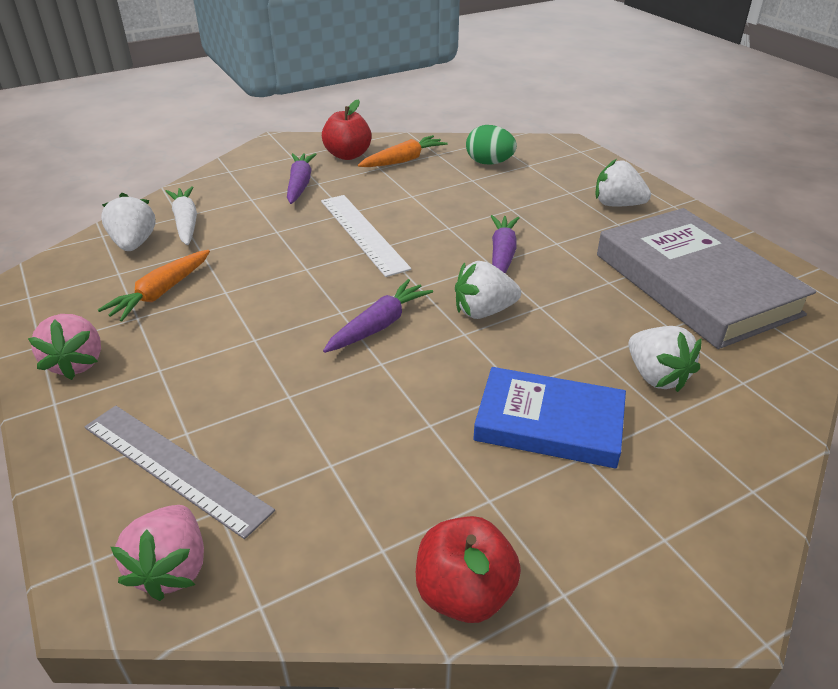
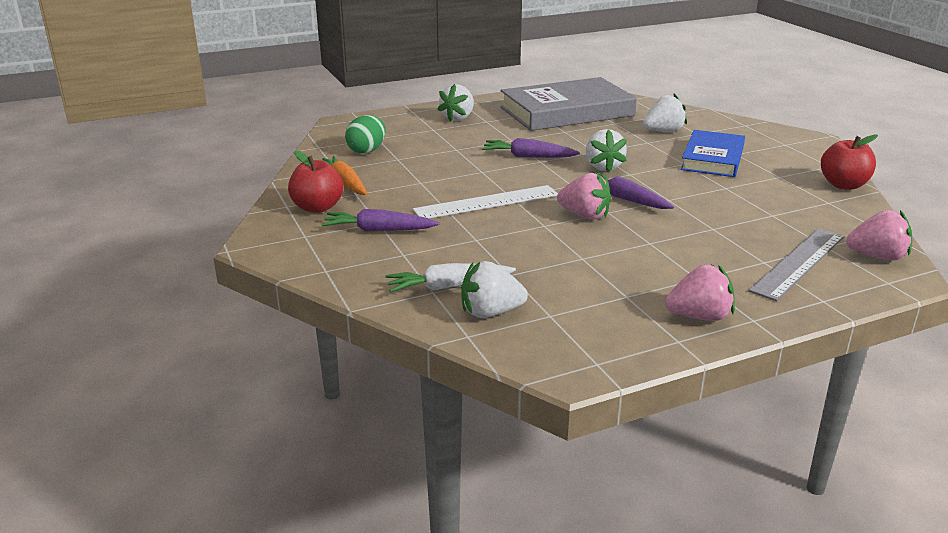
camera: 85 degrees left, 10 degrees down
orange carrot [98,250,210,322] -> none
none -> pink strawberry [557,173,611,220]

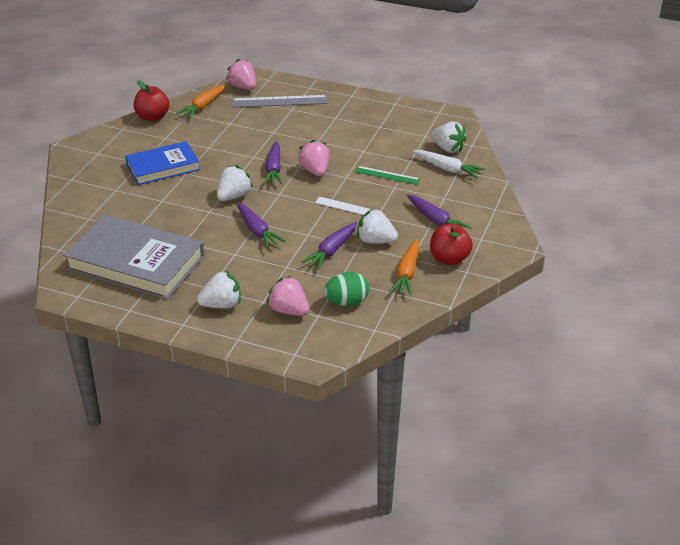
camera: 135 degrees left, 10 degrees up
white ruler [413,185,558,219] -> white ruler [315,197,383,215], size x0.62
white strawberry [643,94,687,132] -> white strawberry moved to [357,209,398,244]
pink strawberry [665,264,735,321] -> pink strawberry moved to [266,276,309,316]
none -> orange carrot [176,84,226,118]
none -> purple carrot [301,222,357,270]
none -> green ruler [354,166,420,185]

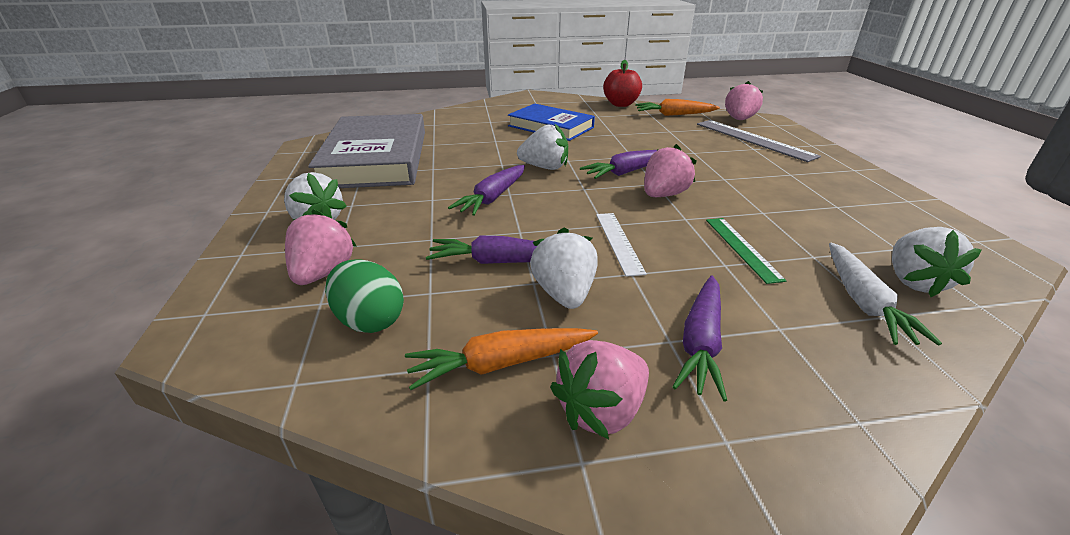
camera: 60 degrees right, 5 degrees down
red apple [430,224,473,265] -> pink strawberry [550,340,649,439]

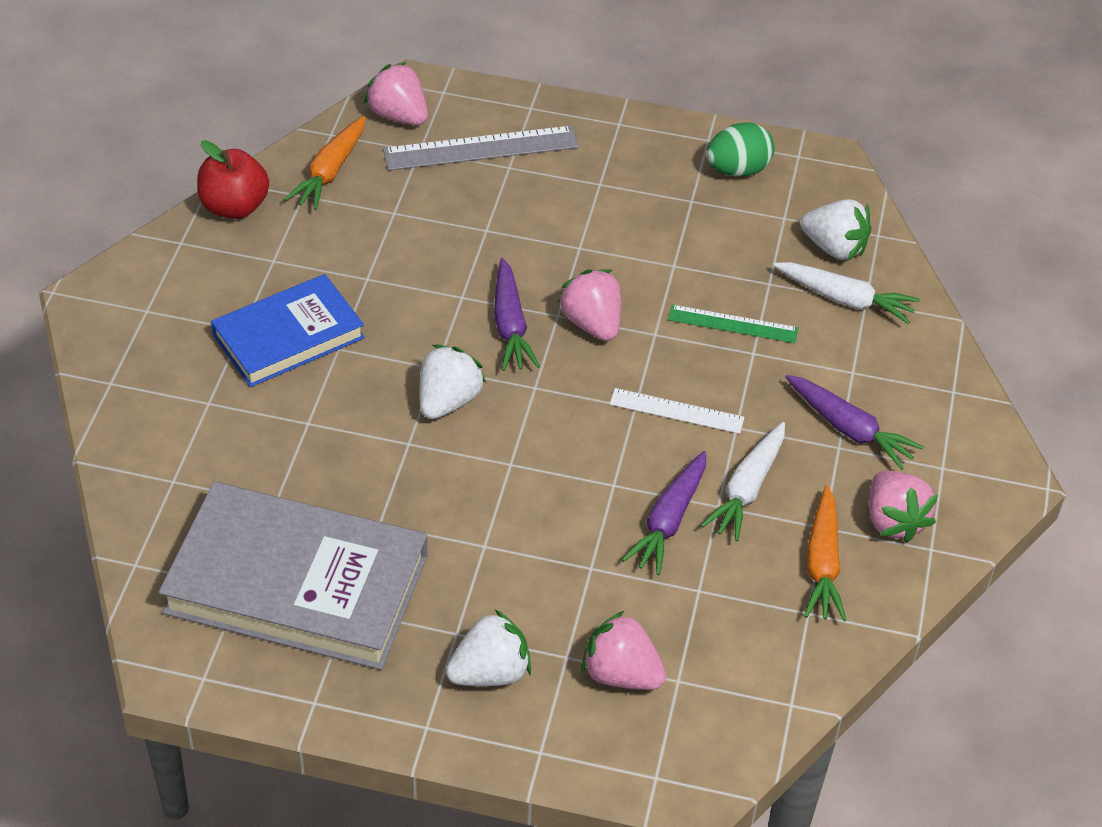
camera: 70 degrees left, 15 degrees up
green egg [325,259,404,333] -> green egg moved to [707,122,774,177]
purple carrot [448,165,525,216] -> none
white strawberry [530,227,598,309] -> white carrot [701,422,785,541]

